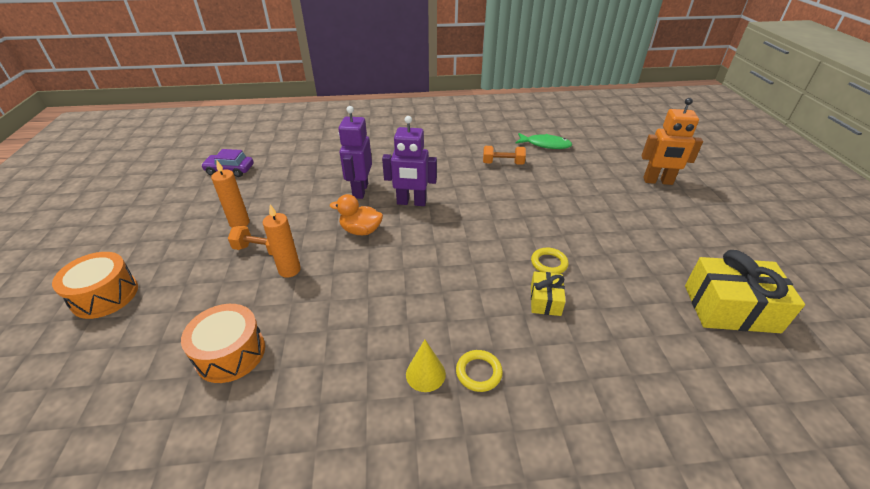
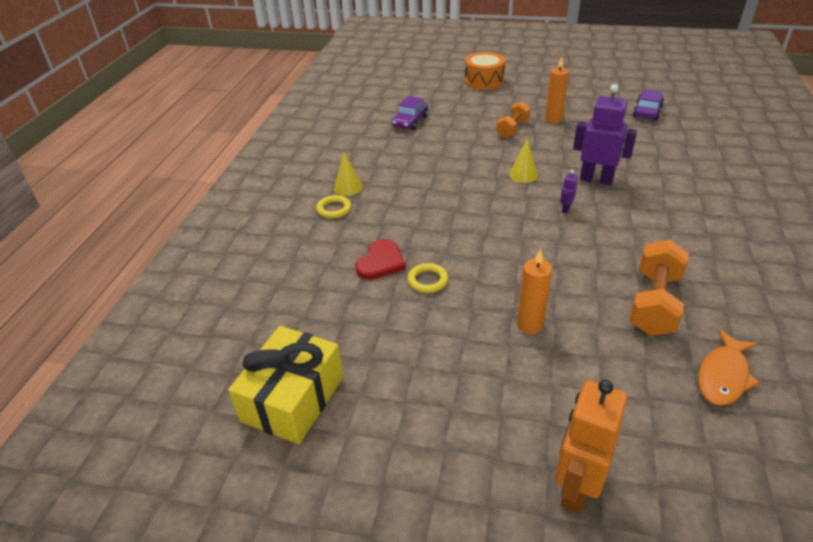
camera: 110 degrees right, 0 degrees up
orange drum [181,304,265,383] -> purple car [391,96,428,130]
orange candle [263,204,301,278] -> orange candle moved to [517,249,552,334]
orange duck [330,194,383,235] -> yellow cone [509,139,538,183]
purple robot [382,116,437,206] -> purple robot [560,170,578,214], size x0.43
orange dumbbell [483,146,526,165] -> orange dumbbell [630,239,689,336], size x1.57
green fish [516,133,573,149] -> orange fish [698,329,760,406]
yellow gift [531,271,566,316] -> red heart [355,239,406,280]

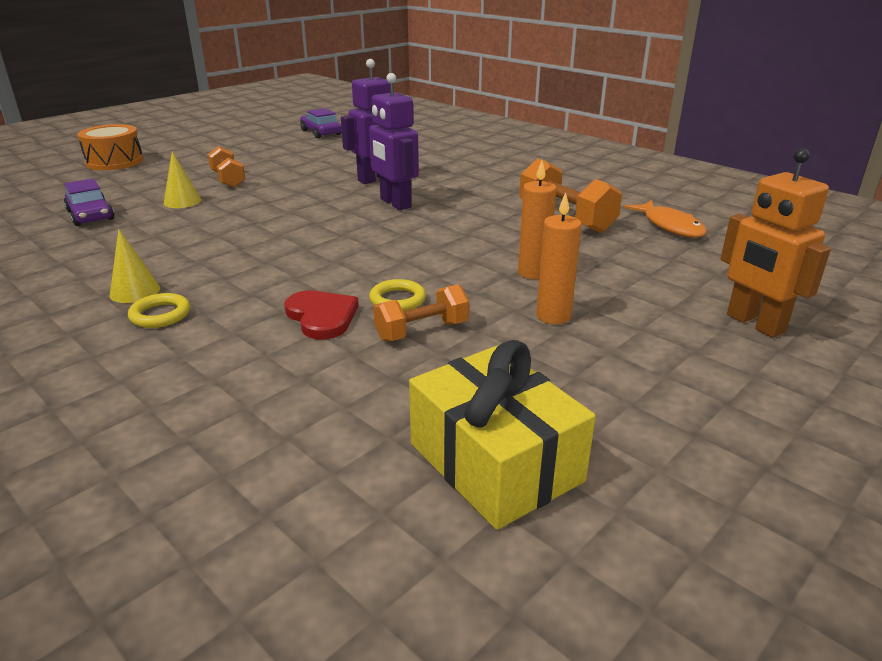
camera: 60 degrees left, 10 degrees down
yellow cone [509,139,538,183] -> yellow cone moved to [164,151,201,208]
orange candle [545,57,569,123] -> orange candle moved to [536,192,582,324]
purple robot [560,170,578,214] -> purple robot [369,73,419,210], size x2.31
none -> orange dumbbell [373,284,469,341]

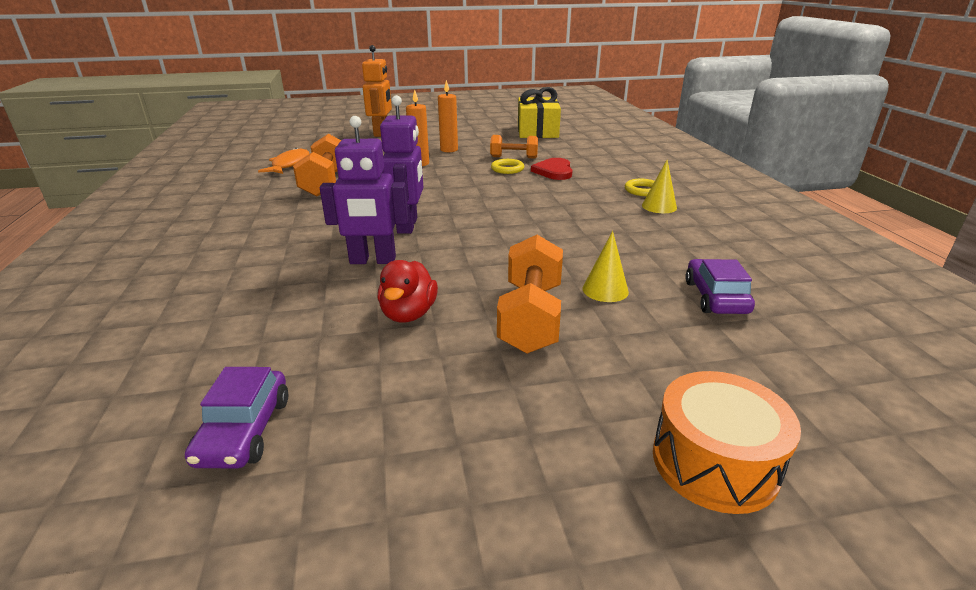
camera: 145 degrees left, 0 degrees up
orange dumbbell [208,146,245,187] -> orange dumbbell [497,235,563,354], size x1.57
none -> red duck [377,260,438,323]

